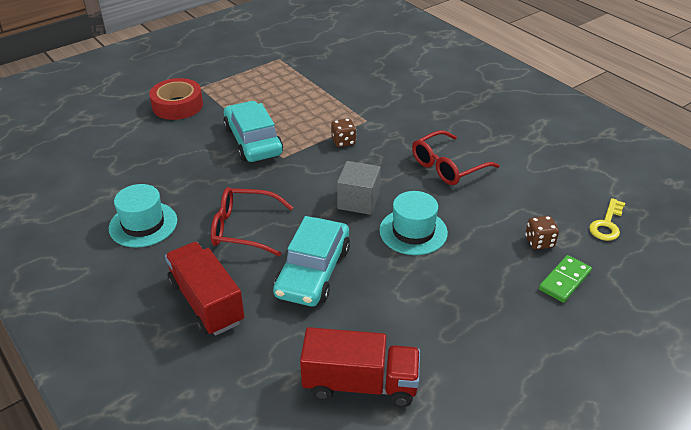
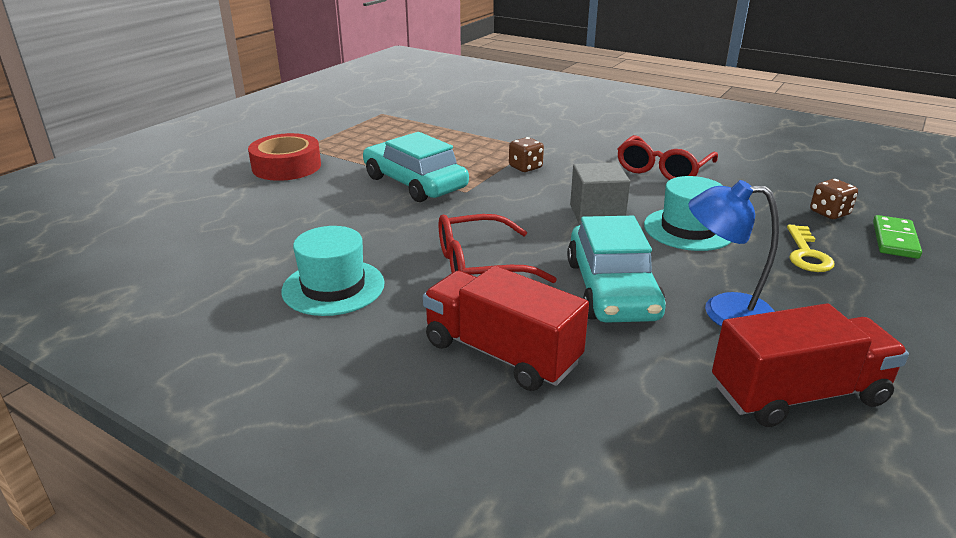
camera: 20 degrees left, 10 degrees down
yellow key [589,198,625,241] -> yellow key moved to [787,225,835,272]
none -> blue lamp [688,180,779,326]

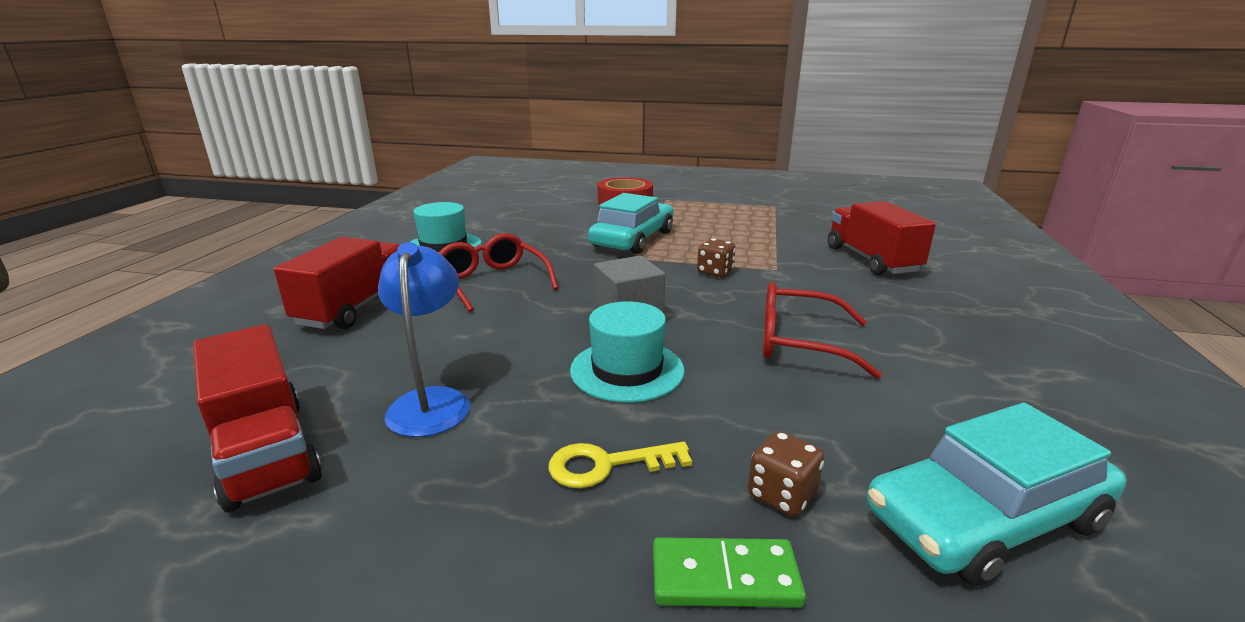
camera: 70 degrees right, 5 degrees down
turquoise car [567,216,666,323] -> turquoise car moved to [867,403,1126,586]
none -> red truck [828,201,936,275]

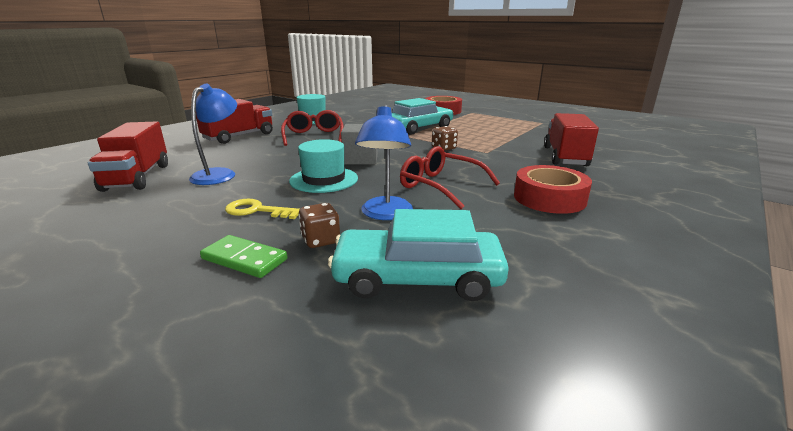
camera: 25 degrees right, 0 degrees up
none -> blue lamp [355,105,413,220]
none -> red tape [514,165,592,214]

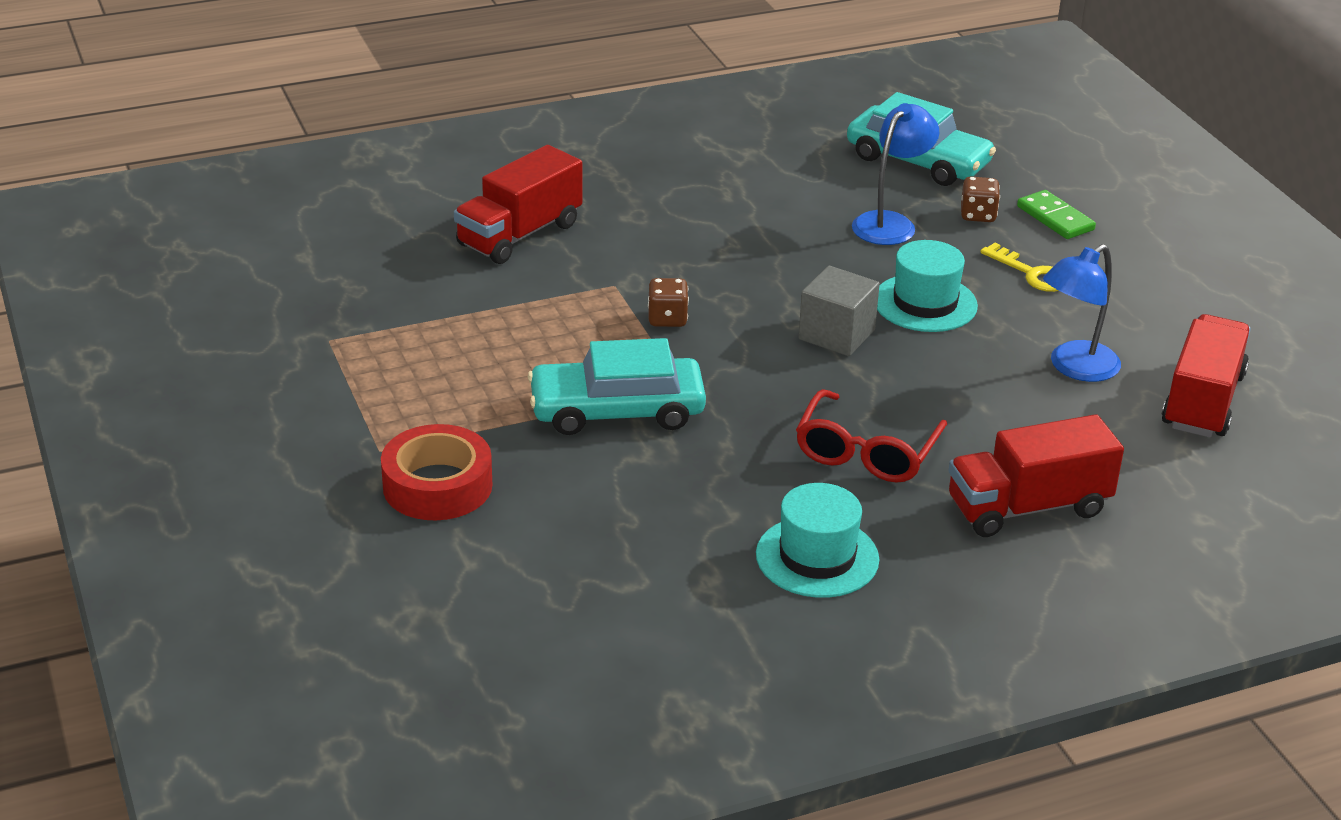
camera: 150 degrees left, 10 degrees up
red glasses [400,146,500,209] -> none
red tape [514,165,592,214] -> none

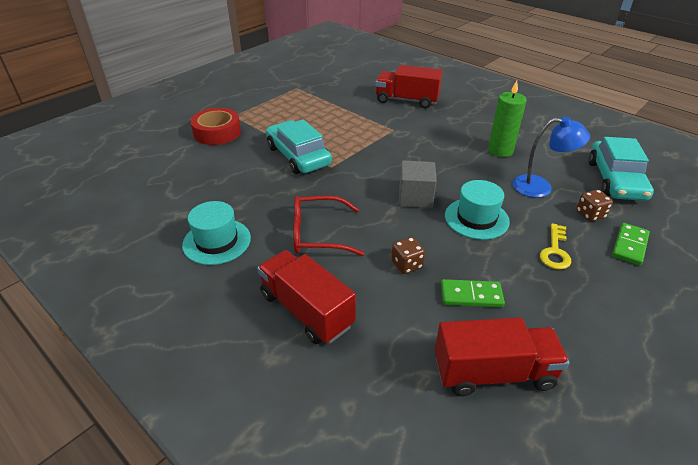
camera: 65 degrees right, 5 degrees up
brown dice [648,278,689,327] -> brown dice moved to [391,237,425,274]
blue lamp [1043,244,1121,382] -> green domino [441,279,505,308]
none -> green candle [488,81,527,157]

